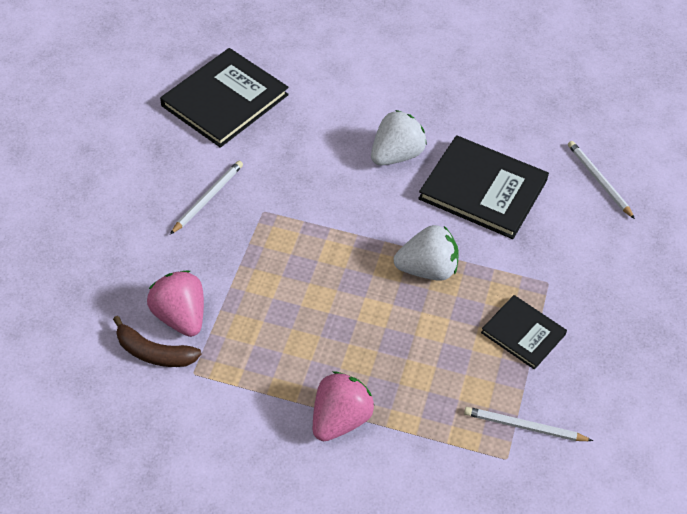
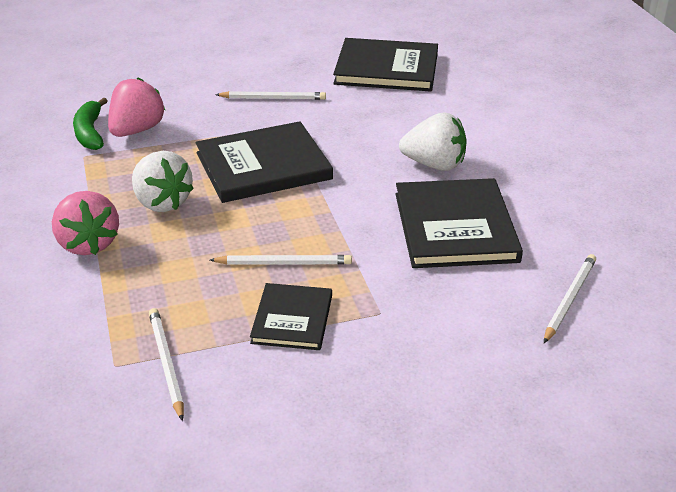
camera: 60 degrees right, 15 degrees down
brown banana [113,316,202,367] -> green banana [73,98,107,150]
pink strawberry [313,372,375,441] -> pink strawberry turned 60 degrees clockwise [52,191,119,255]
white strawberry [394,225,459,281] -> white strawberry moved to [132,151,194,212]
none -> black book [195,121,333,203]
none -> white pencil [210,255,352,265]

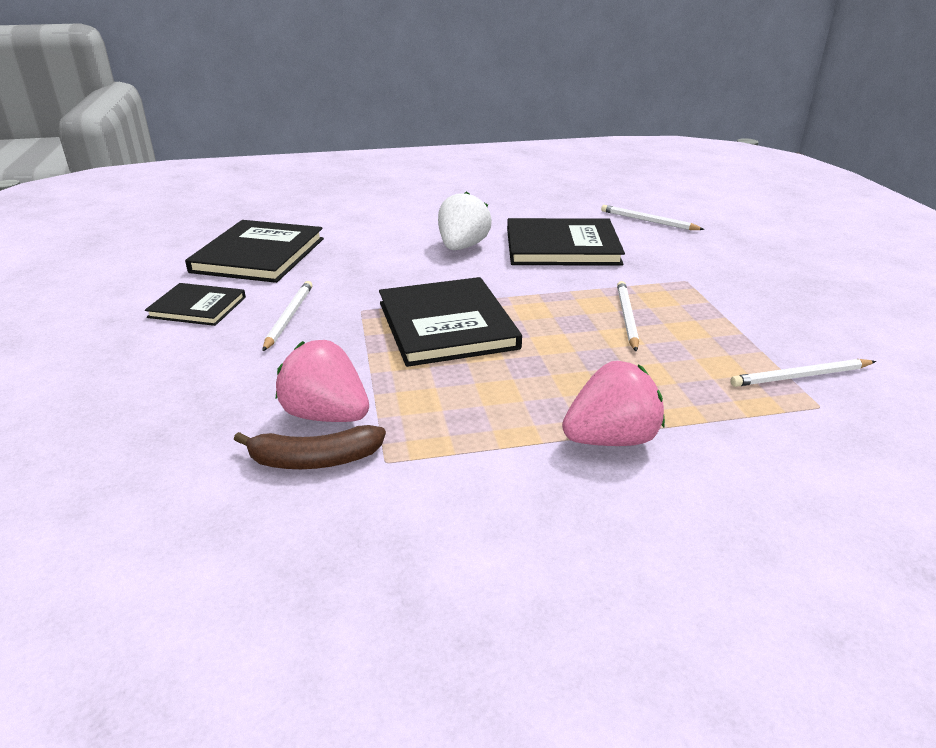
camera: 85 degrees left, 5 degrees down
green banana [73,98,107,150] -> brown banana [234,425,386,469]
white strawberry [132,151,194,212] -> none
black book [250,283,332,350] -> black book moved to [145,283,246,326]

